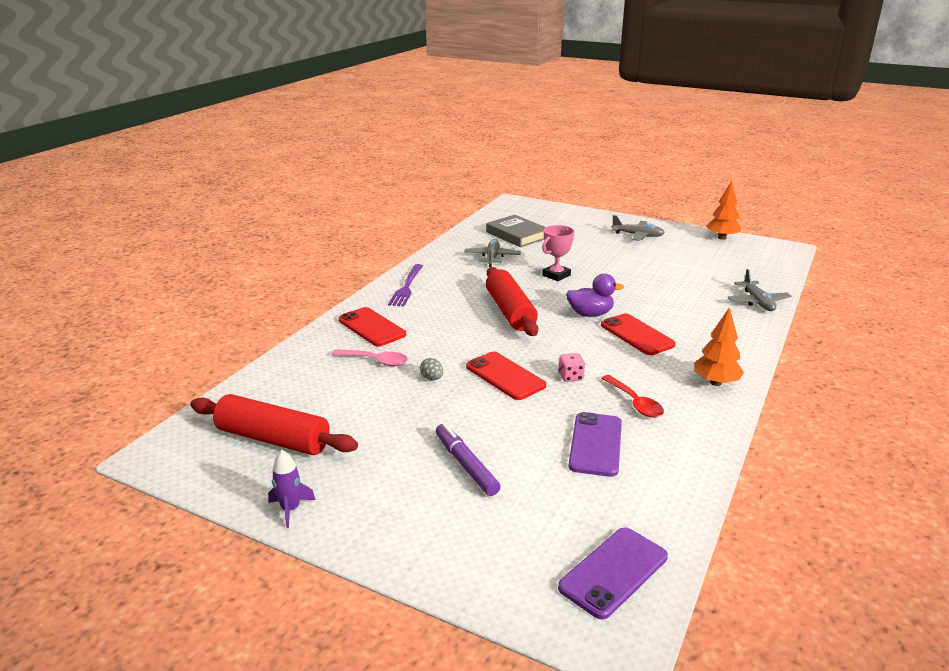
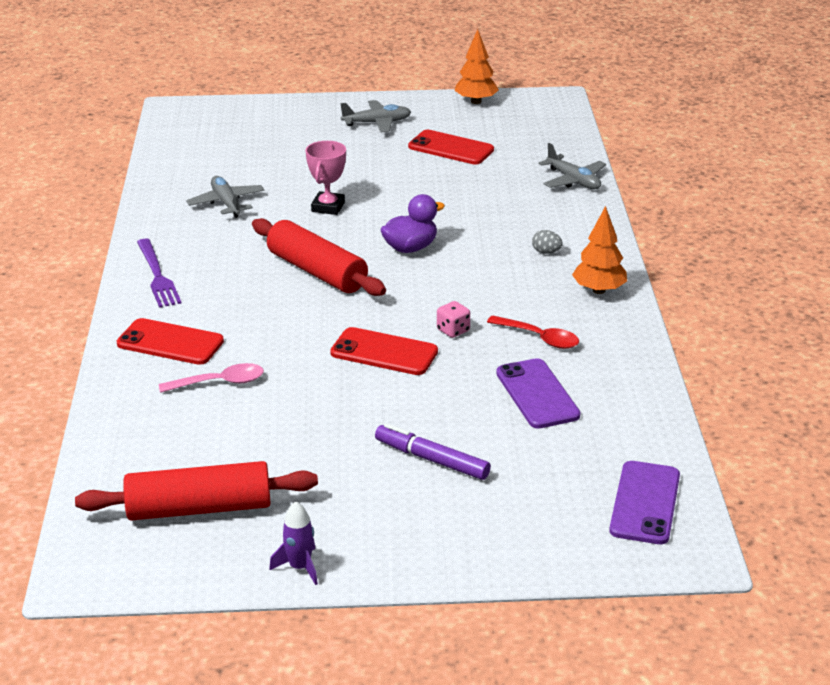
camera: 30 degrees left, 5 degrees up
grey egg [420,358,443,380] -> grey egg moved to [532,230,563,254]
grey book [486,215,546,247] -> none
red phone [601,313,676,355] -> red phone moved to [408,130,494,164]

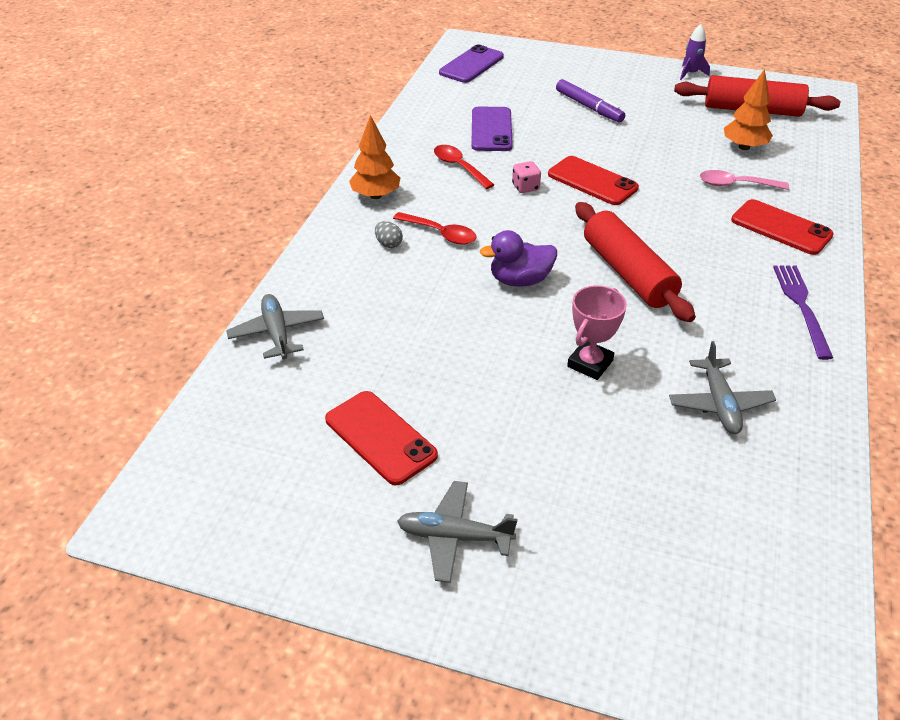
camera: 160 degrees left, 10 degrees up
orange tree [455,29,499,104] -> orange tree moved to [724,69,773,150]
none -> red spoon [393,212,477,245]

